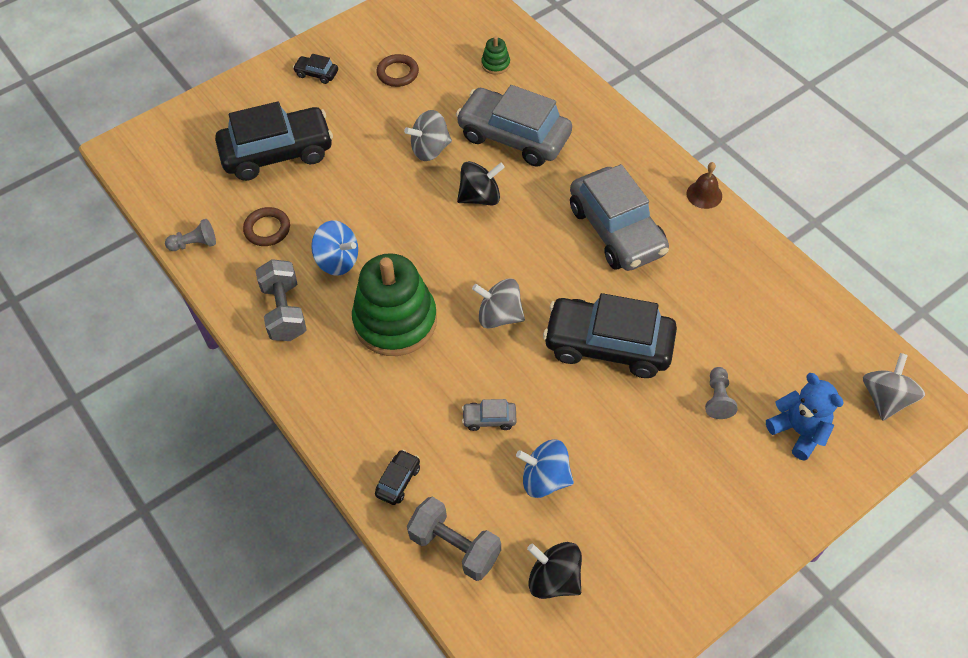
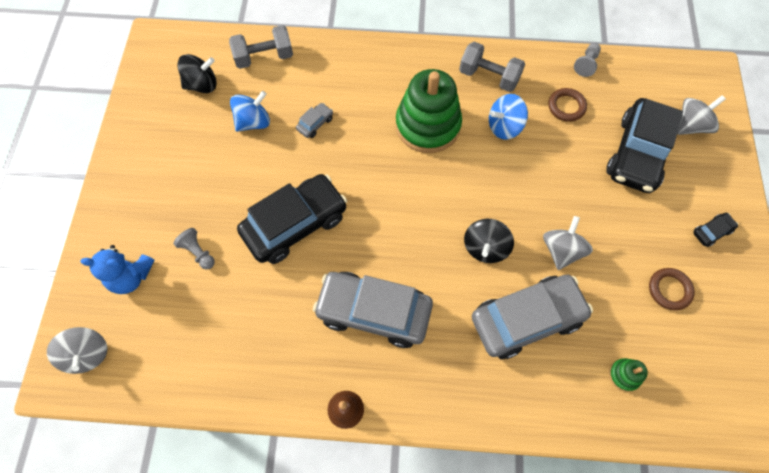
camera: 130 degrees right, 10 degrees up
black car [375,450,420,505] -> none
grey spinning top [472,278,525,328] -> grey spinning top moved to [677,95,726,135]

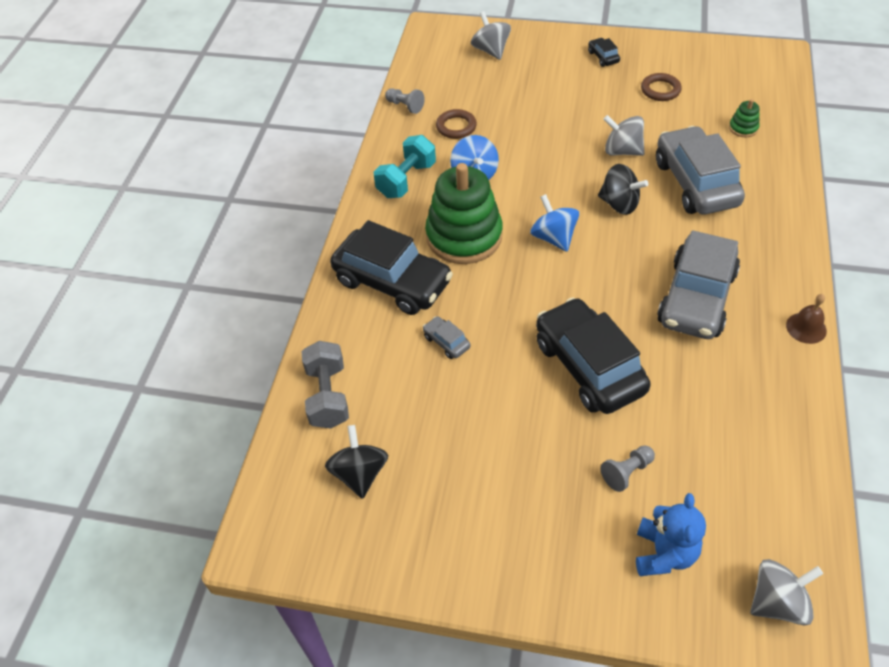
camera: 80 degrees left, 15 degrees down
blue spinning top [230,91,270,132] -> blue spinning top moved to [530,194,579,252]
grey dumbbell [459,42,525,92] -> turquoise dumbbell [374,135,436,198]
black car [606,98,683,193] -> black car moved to [330,220,453,315]

